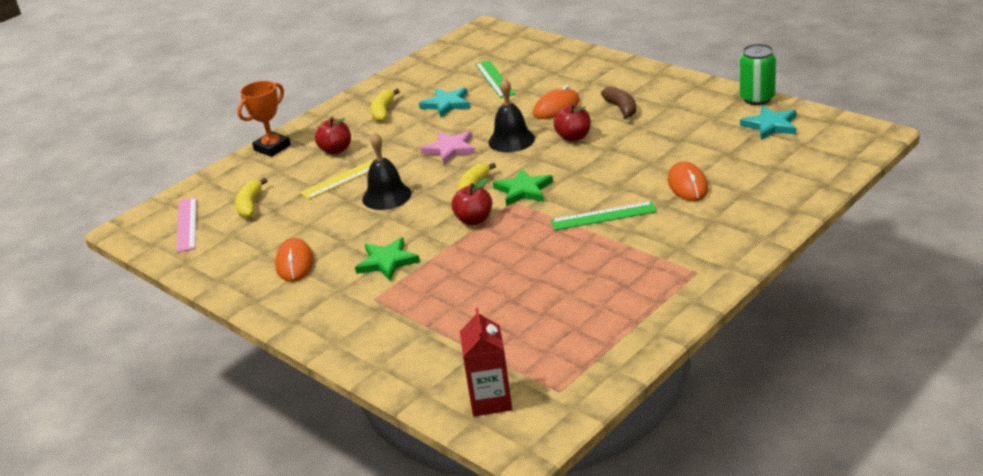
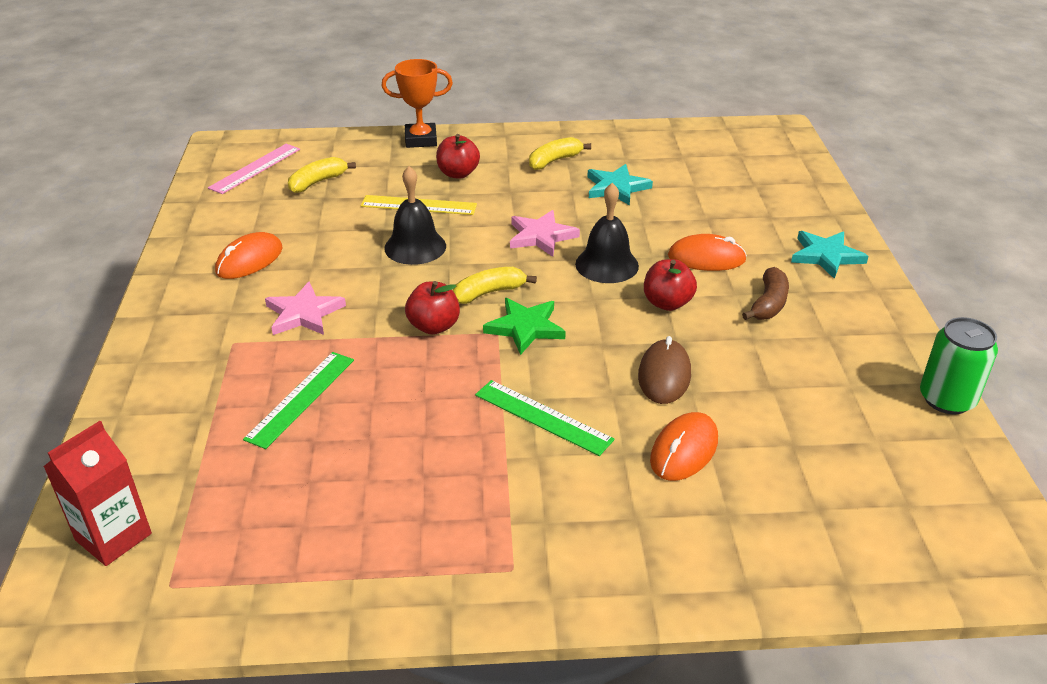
camera: 40 degrees right, 5 degrees up
green star [355,237,420,281] -> pink star [265,281,346,335]
green ruler [475,60,515,98] -> green ruler moved to [243,352,354,449]
turquoise star [740,106,797,140] -> turquoise star moved to [791,231,868,279]
none -> brown mouse [638,336,691,404]

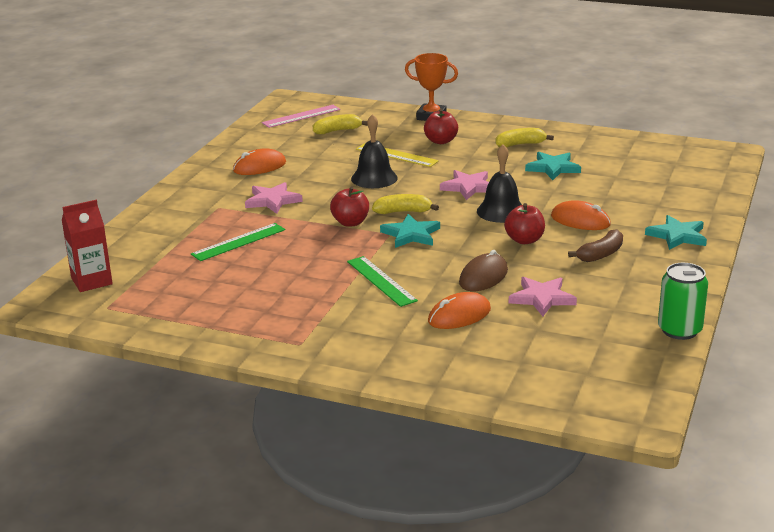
camera: 25 degrees right, 10 degrees down
green star [483,298,566,355] -> turquoise star [380,214,440,248]
none -> pink star [509,277,577,316]

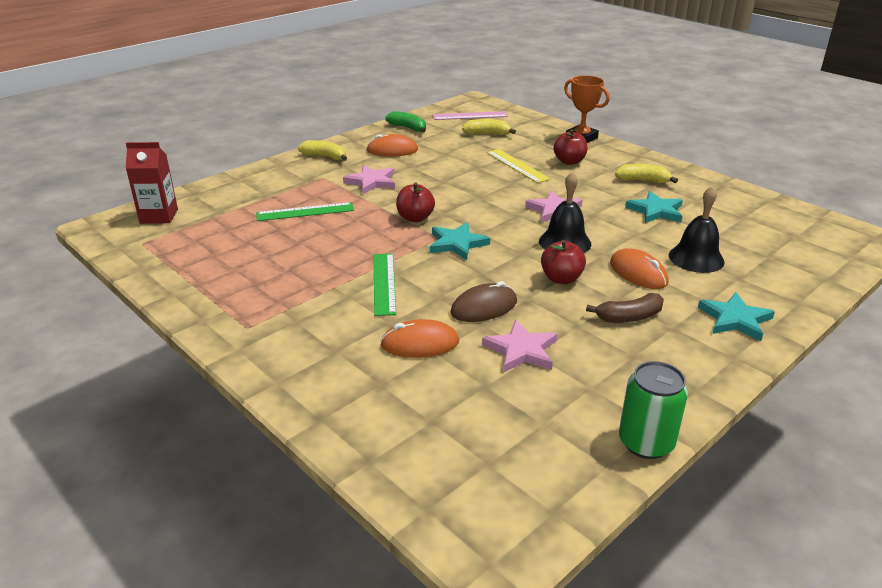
camera: 25 degrees right, 5 degrees up
black bell [351,114,398,188] -> black bell moved to [669,186,725,273]
yellow banana [372,194,439,214] -> yellow banana moved to [298,140,347,161]
none -> green banana [385,111,426,132]

